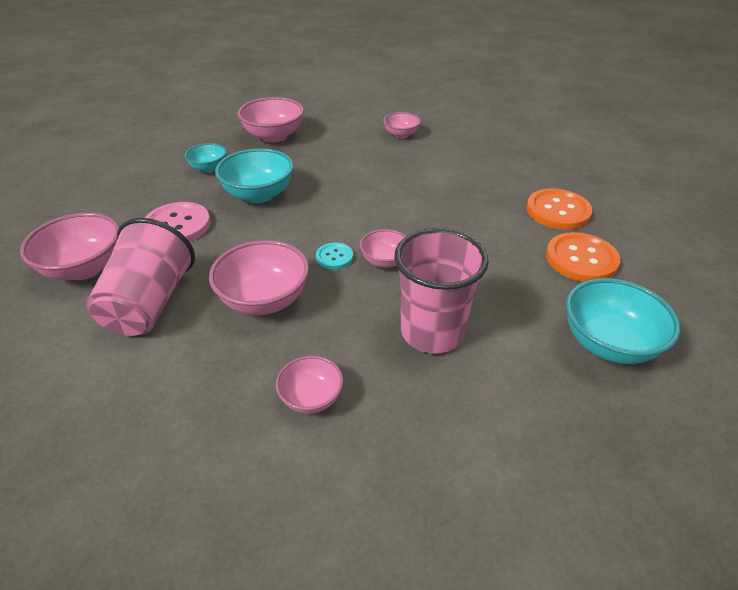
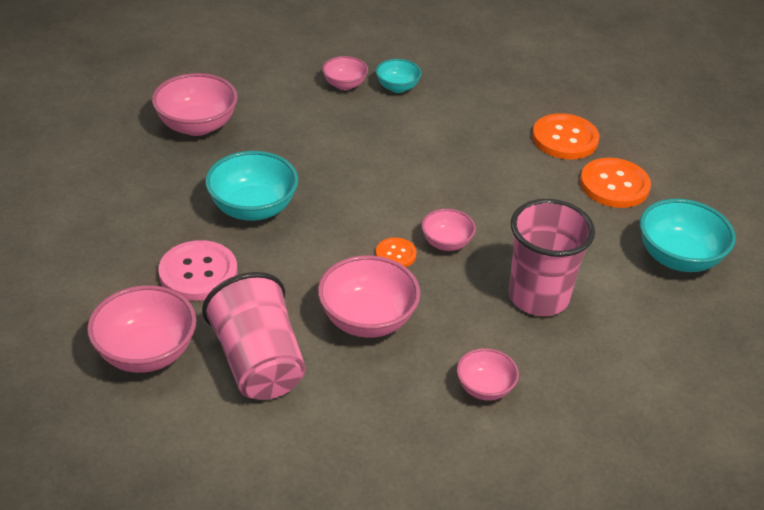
camera: 30 degrees left, 0 degrees up
turquoise bowl [185,143,227,173] -> turquoise bowl moved to [376,59,422,93]
turquoise button [316,243,353,269] -> orange button [376,237,417,267]

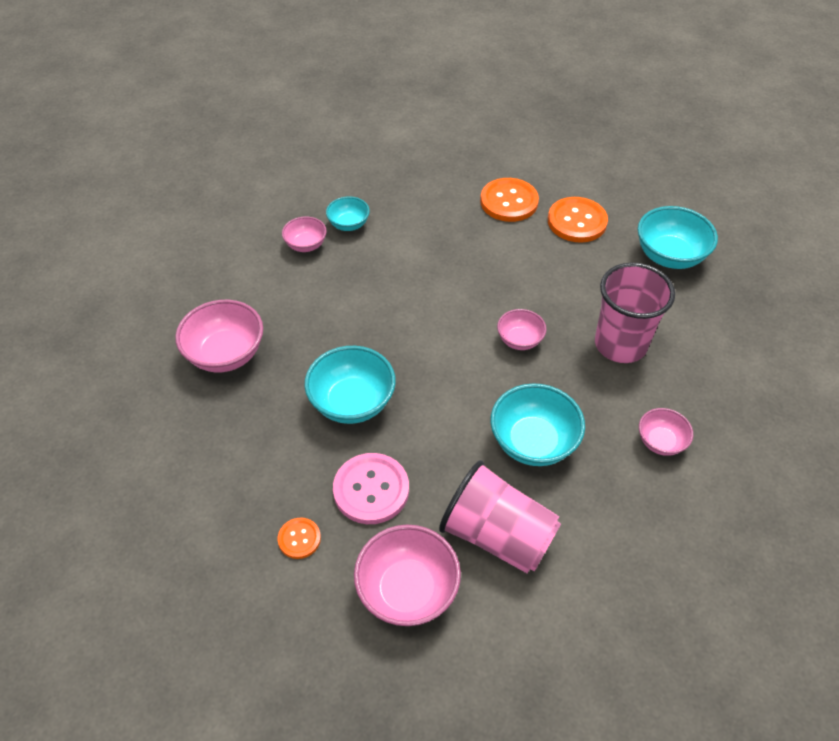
camera: 35 degrees left, 10 degrees up
pink bowl [318,255,421,338] -> turquoise bowl [491,383,585,466]
orange button [376,237,417,267] -> orange button moved to [278,517,321,559]

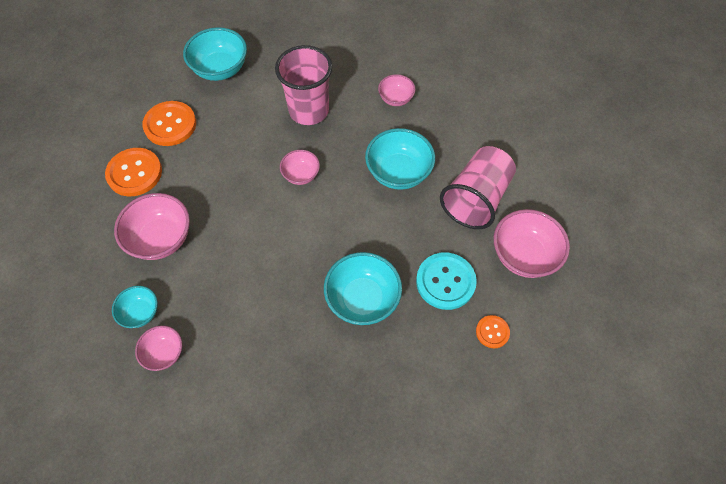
camera: 90 degrees left, 10 degrees up
pink bowl [175,300,263,373] -> pink bowl moved to [114,193,190,260]
pink button [333,453,409,524] -> turquoise button [416,252,477,310]

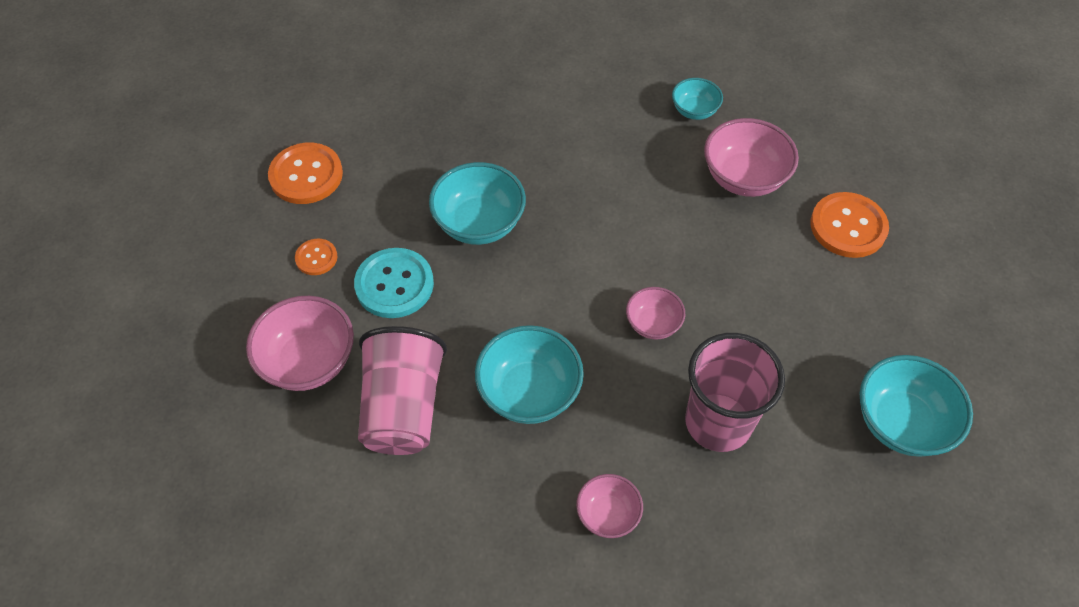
camera: 150 degrees right, 5 degrees down
pink bowl [135,326,182,371] -> none
orange button [142,101,196,146] -> orange button moved to [268,143,343,204]

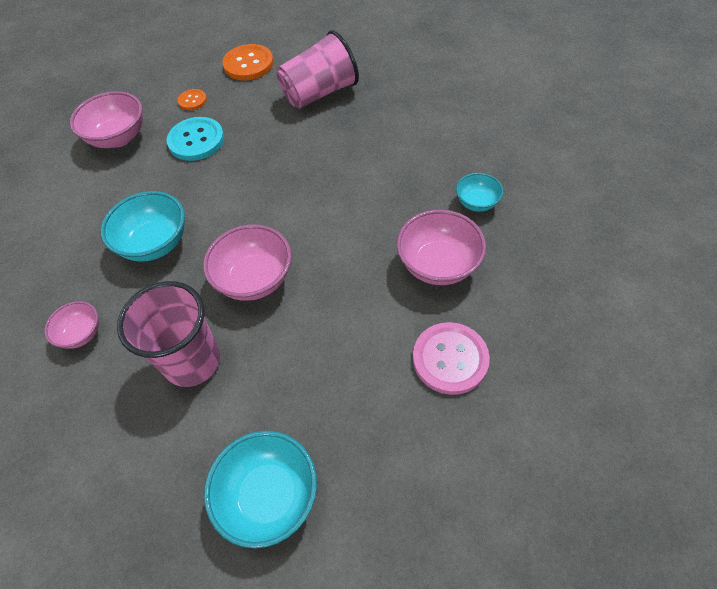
camera: 60 degrees right, 0 degrees up
pink cup [358,326,447,455] -> pink cup moved to [277,30,359,109]
turquoise bowl [429,162,526,245] -> none
pink bowl [626,287,685,339] -> pink bowl [203,225,292,301], size x1.72
orange button [810,192,889,258] -> pink button [413,322,490,395]

